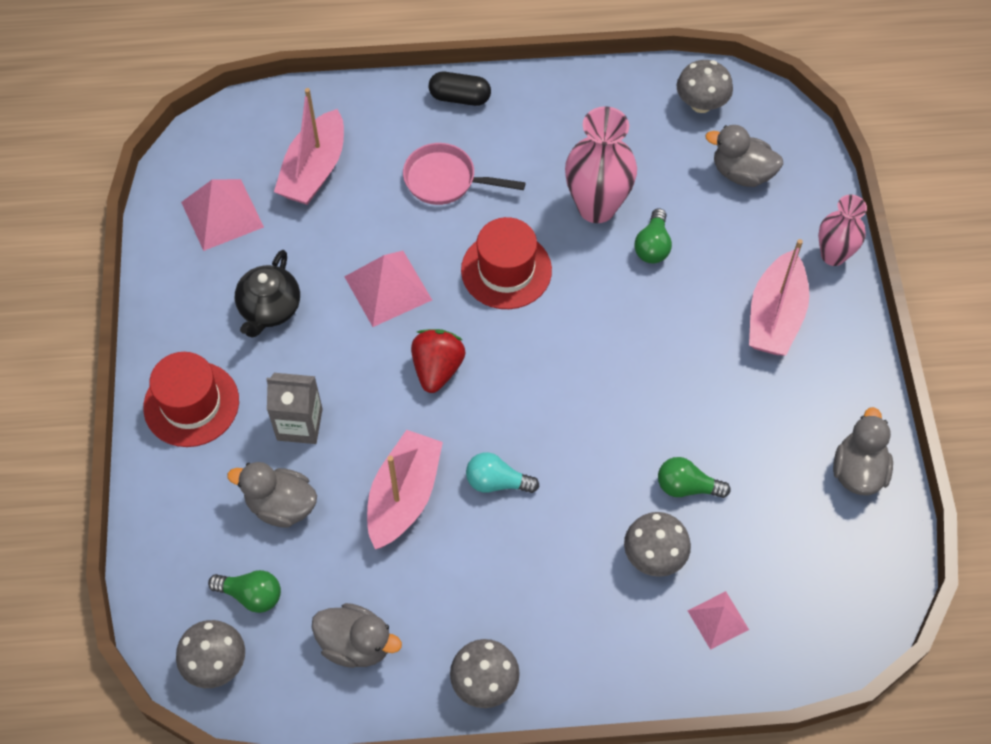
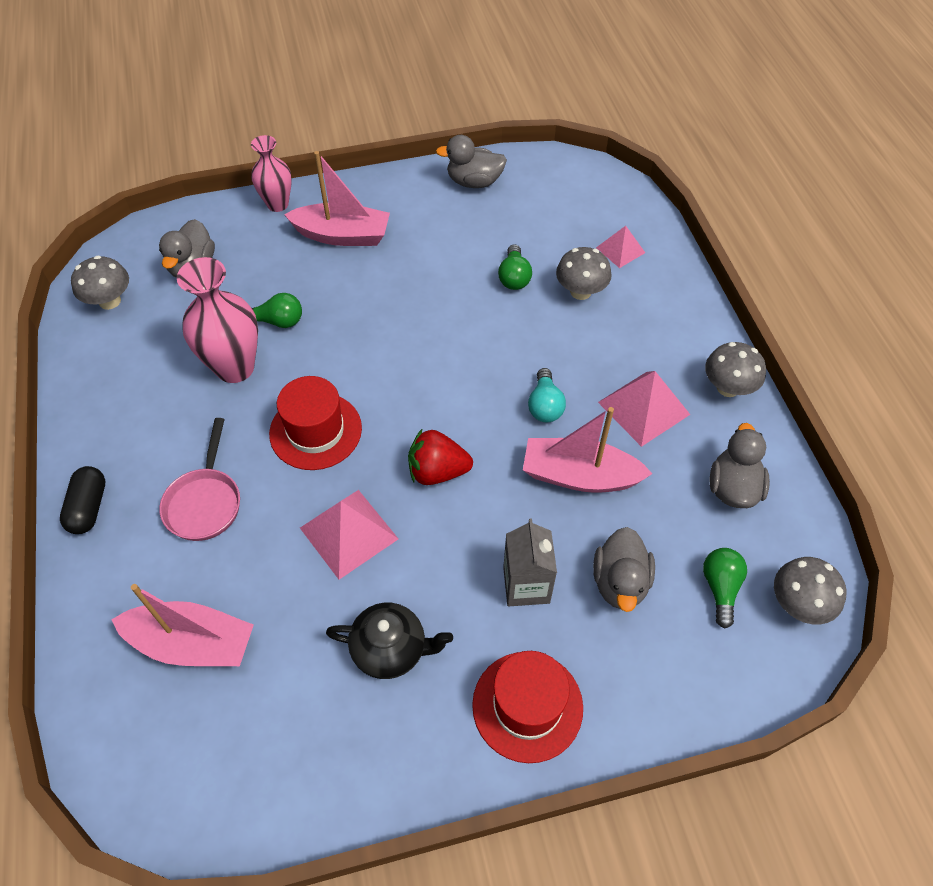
camera: 100 degrees left, 5 degrees down
pink pyramid [181,179,264,251] -> pink pyramid moved to [598,371,690,447]

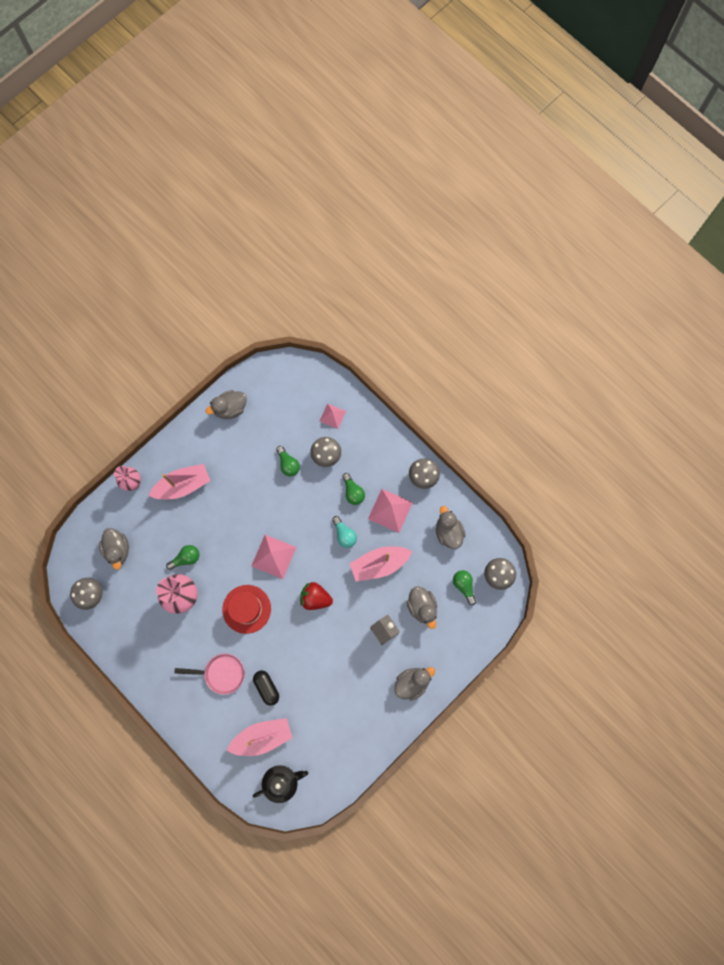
camera: 30 degrees left, 20 degrees up
black capsule [60,466,105,534] -> black capsule moved to [253,670,279,706]
pink pan [159,418,240,541] -> pink pan turned 60 degrees counterclockwise [174,653,245,695]
pink pyramid [300,490,398,580] -> pink pyramid moved to [251,535,297,579]
black teapot [326,603,453,679] -> black teapot moved to [253,765,308,803]
red strawberry [408,428,473,485] -> red strawberry turned 45 degrees clockwise [300,582,333,610]
red hat [472,651,583,763] -> grey duck [394,667,435,701]
none -> green light bulb [342,473,365,505]

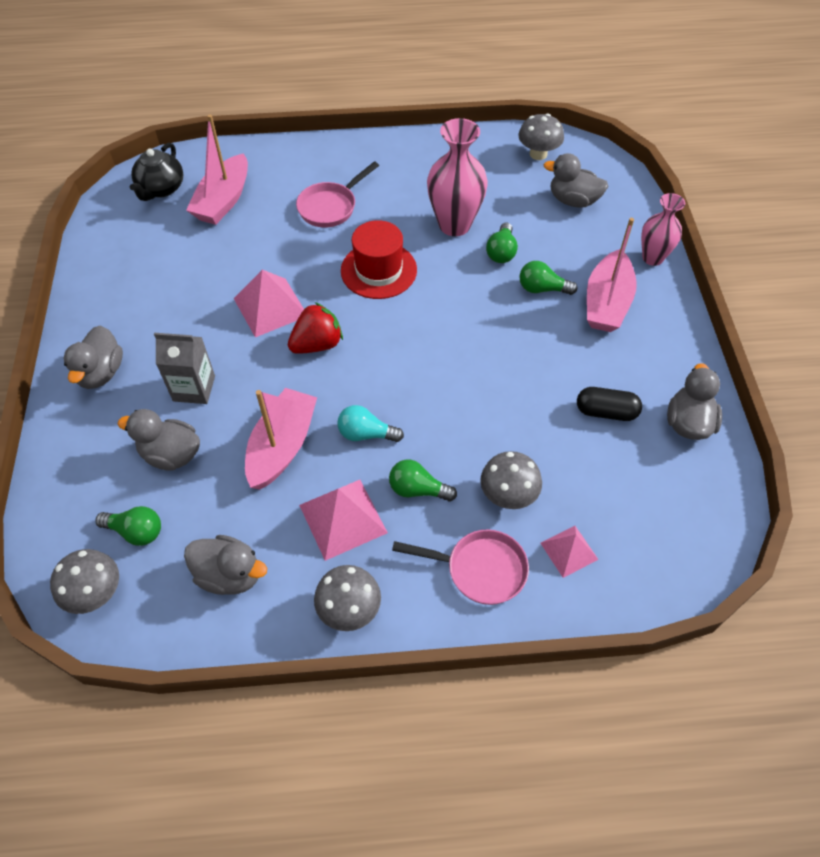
camera: 130 degrees right, 20 degrees down
pink pyramid [251,535,297,579] -> pink pyramid moved to [234,270,304,337]
black capsule [253,670,279,706] -> black capsule moved to [577,387,642,421]
green light bulb [276,446,300,476] -> green light bulb moved to [520,261,577,295]
none -> pink pan [392,529,529,605]

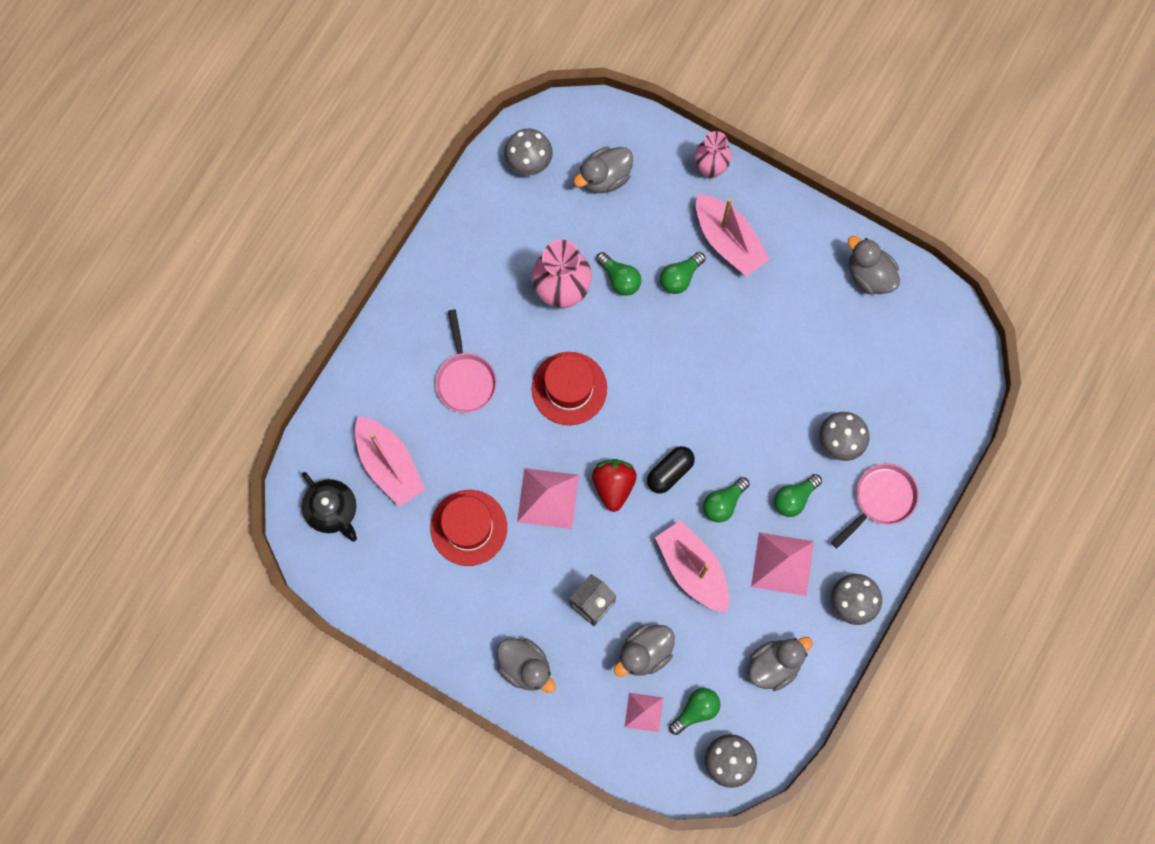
camera: 55 degrees left, 20 degrees up
turquoise light bulb [337,405,404,442] -> green light bulb [703,477,750,523]
pink pyramid [540,526,599,578] -> pink pyramid moved to [624,693,663,732]
black capsule [577,387,642,421] -> black capsule moved to [647,446,695,493]
none -> red hat [430,490,507,566]

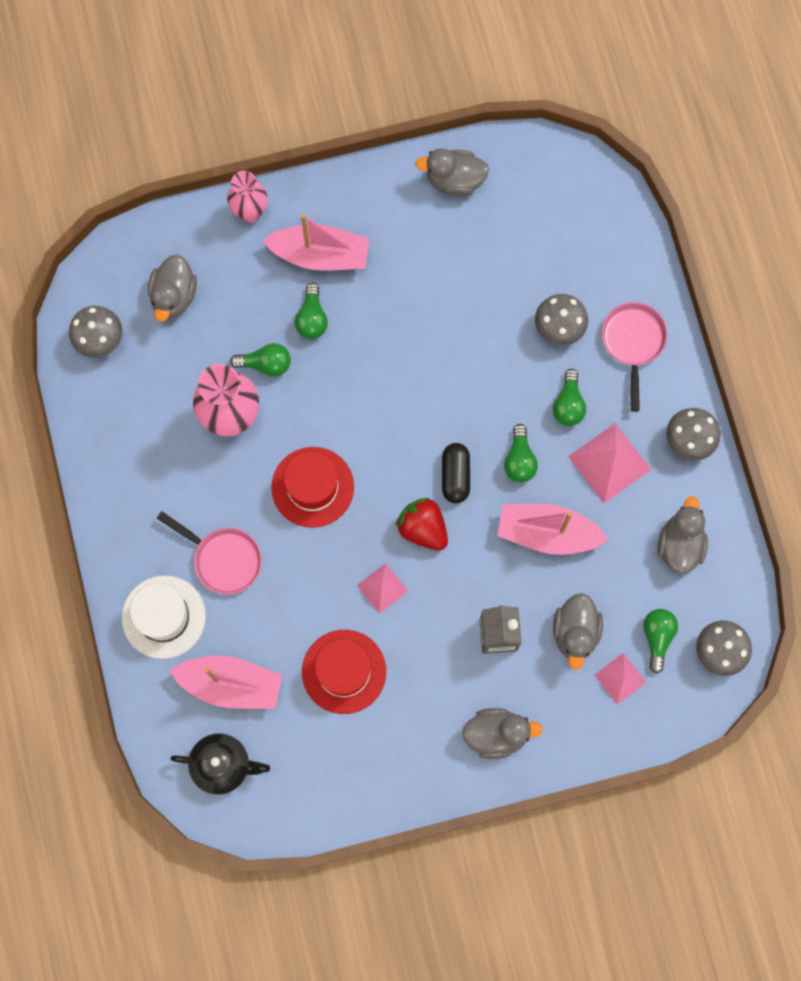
camera: 45 degrees left, 0 degrees up
pink pyramid [517,468,579,529] -> pink pyramid [357,563,408,614], size x0.61
none -> white hat [122,575,206,659]

